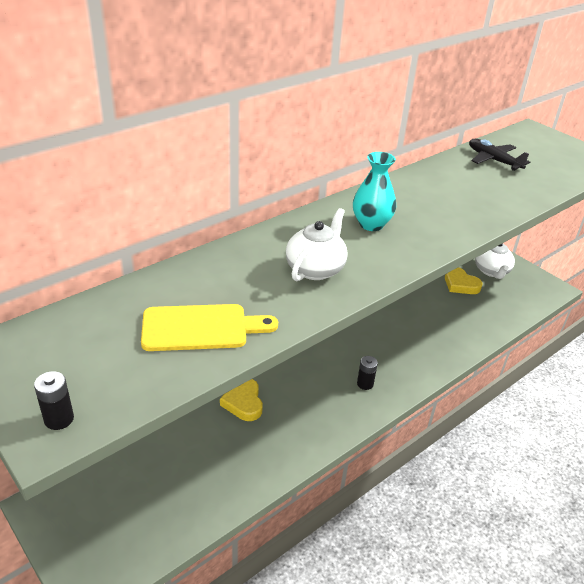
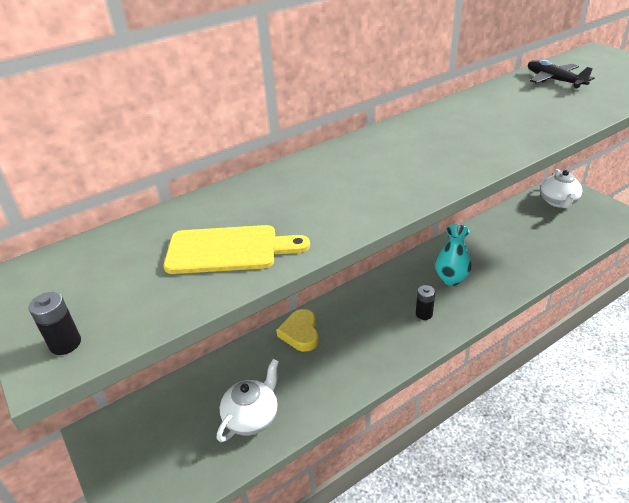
camera: 10 degrees right, 0 degrees up
white teapot [286,208,348,281] -> white teapot moved to [217,359,279,442]
turquoise vase [353,152,396,231] -> turquoise vase moved to [435,224,472,286]
yellow heart [445,267,482,294] -> none

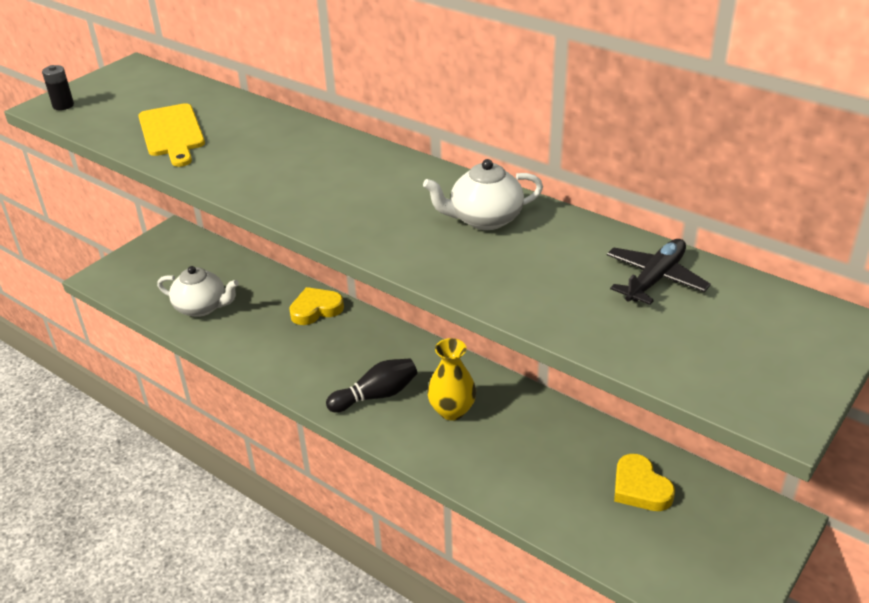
camera: 70 degrees right, 0 degrees up
black battery [416,285,435,320] -> black bowling pin [326,358,417,413]
turquoise vase [435,224,472,286] -> yellow vase [427,338,476,420]
white teapot [540,169,582,208] -> white teapot moved to [423,159,543,230]
none -> yellow heart [614,454,675,511]

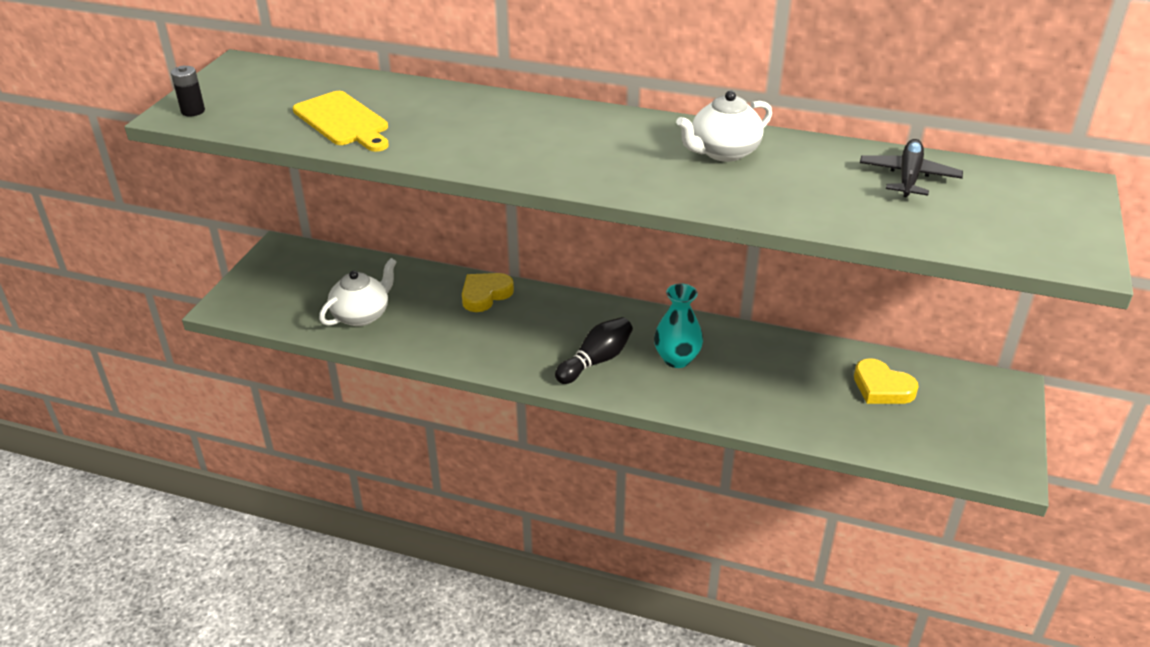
camera: 20 degrees left, 0 degrees up
white teapot [157,266,239,317] -> white teapot turned 45 degrees counterclockwise [319,258,397,326]
yellow vase [427,338,476,420] -> turquoise vase [654,283,703,368]

